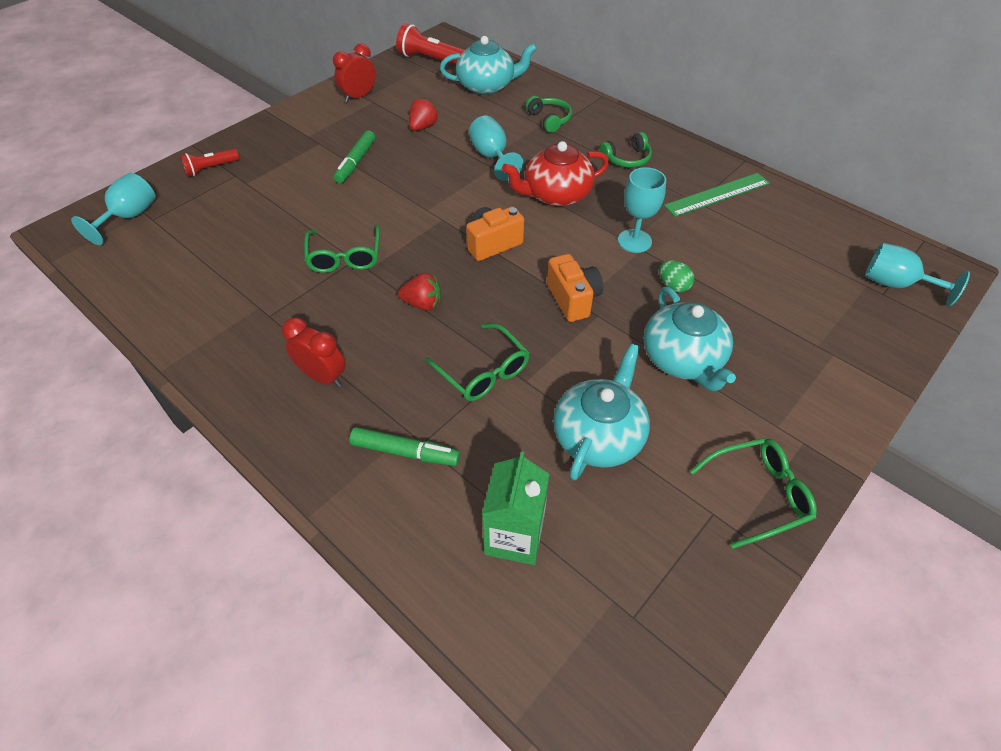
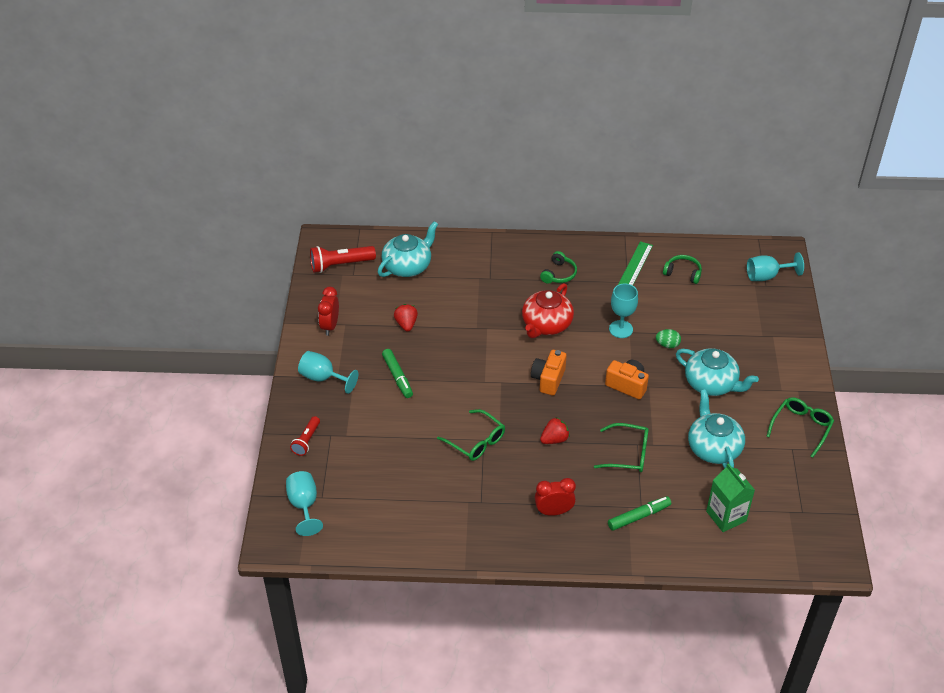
camera: 40 degrees left, 5 degrees down
turquoise goblet [469,116,523,181] -> turquoise goblet moved to [298,351,358,394]
green headphones [525,96,572,133] -> green headphones moved to [663,255,702,284]

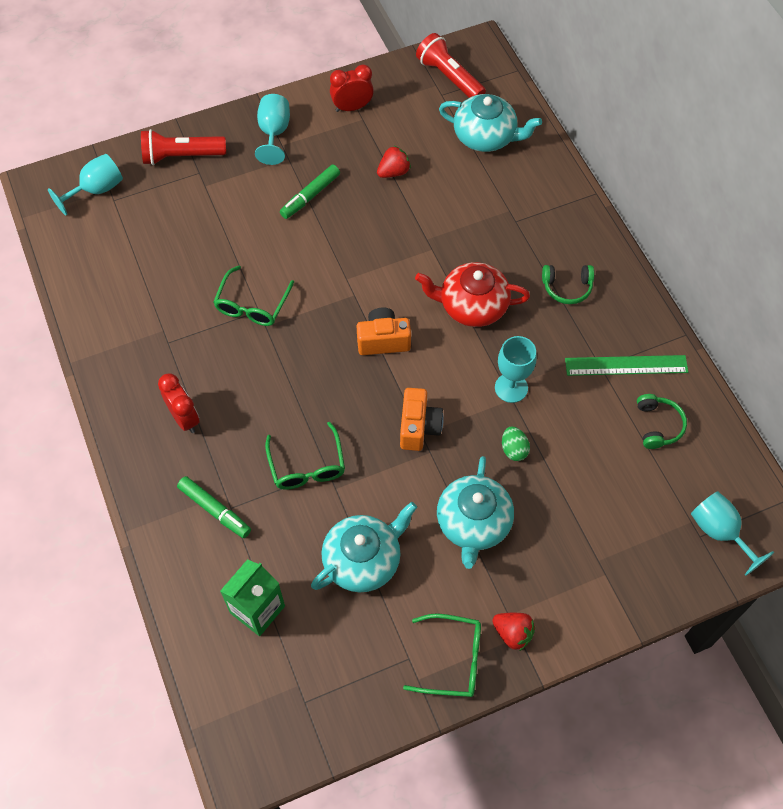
camera: 65 degrees right, 15 degrees up
red flashlight [290,416,320,456] -> red flashlight [141,129,226,165], size x1.61
red strawberry [540,417,570,444] -> red strawberry moved to [492,613,535,651]

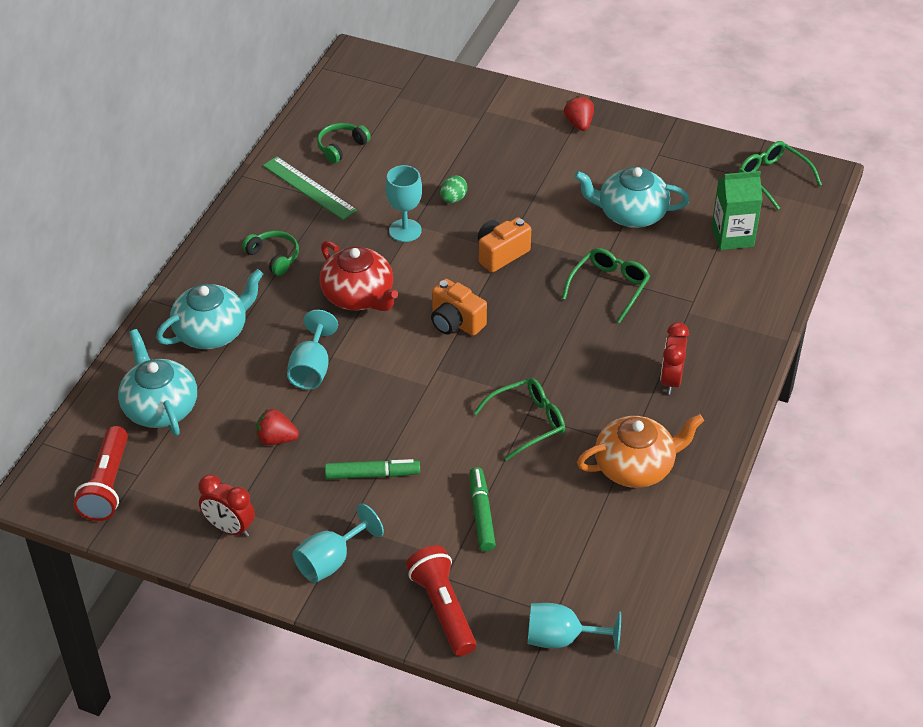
camera: 135 degrees left, 15 degrees down
red flashlight [141,129,226,165] -> red flashlight turned 150 degrees counterclockwise [406,545,476,656]
green marker [177,476,251,538] -> green marker moved to [470,467,496,551]
green glasses [403,613,481,697] -> green glasses moved to [739,141,822,210]
turquoise teapot [437,456,514,569] -> turquoise teapot moved to [156,269,263,349]
turquoise goblet [691,491,774,576] -> turquoise goblet moved to [287,310,338,390]
none -> orange teapot [577,414,704,488]

